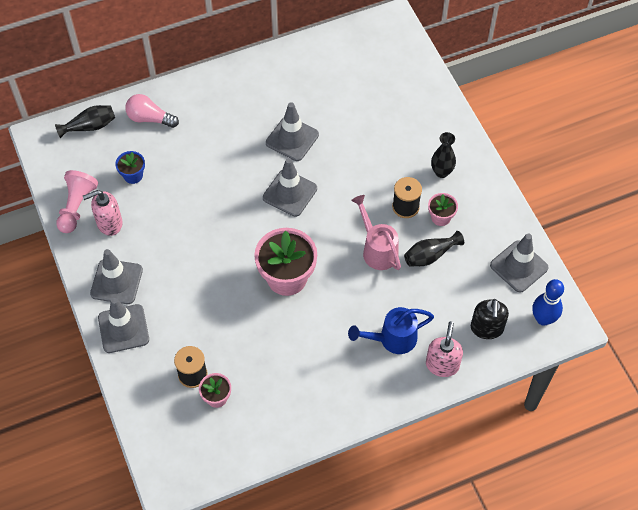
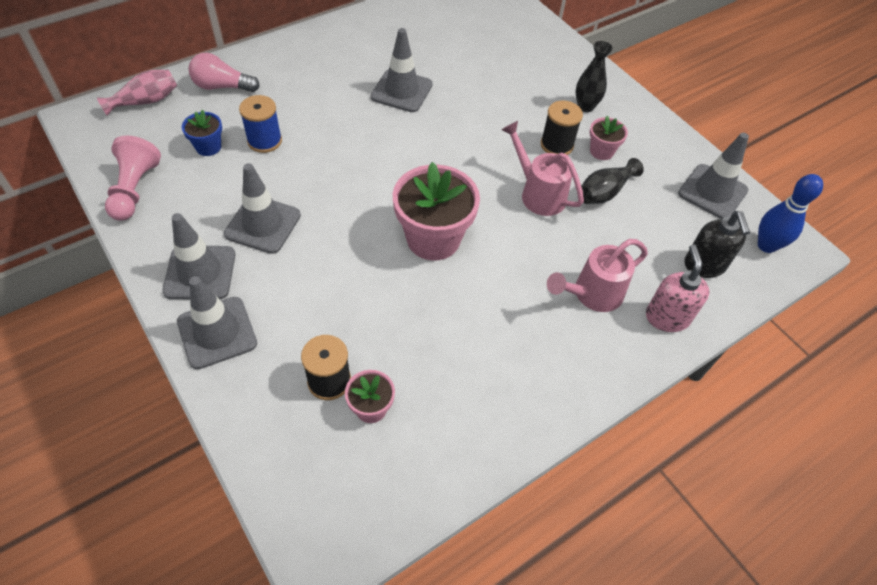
camera: 15 degrees left, 5 degrees down
black vase [55,105,115,138] -> pink vase [97,70,177,116]
pink soap dispenser [83,190,123,236] -> none
grey traffic cone [263,158,317,217] -> grey traffic cone moved to [224,163,301,254]
blue watering can [348,307,434,354] -> pink watering can [547,239,648,312]
none -> blue spool [239,95,282,153]

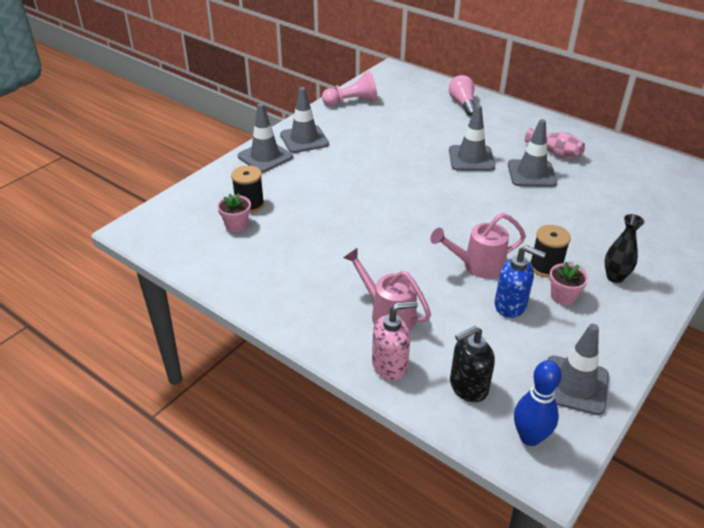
camera: 75 degrees right, 15 degrees down
pink vase [97,70,177,116] -> pink vase moved to [525,128,585,158]
blue flower pot [182,110,222,156] -> none
grey traffic cone [224,163,301,254] -> grey traffic cone moved to [449,105,495,171]
blue spool [239,95,282,153] -> none
pink flower pot [393,162,480,261] -> none
pink watering can [501,121,584,216] -> pink watering can turned 135 degrees counterclockwise [430,213,526,279]
black vase [581,158,644,204] -> blue soap dispenser [495,245,546,318]

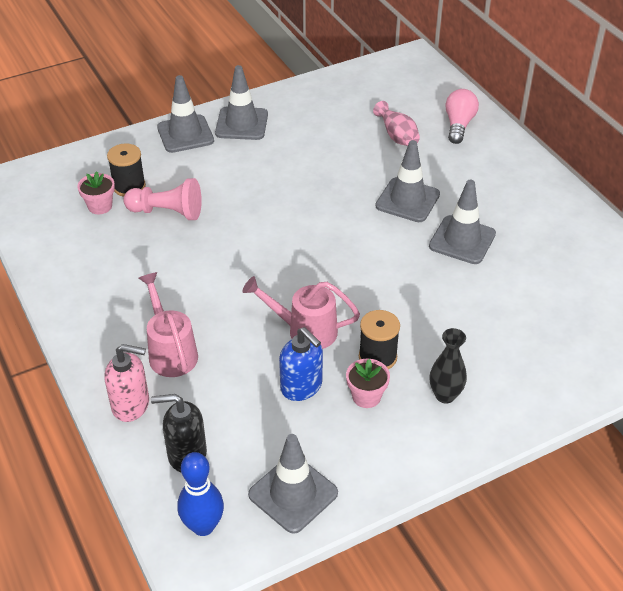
camera: 25 degrees right, 5 degrees up
pink pawn [322,71,377,106] -> pink pawn moved to [123,178,202,220]
pink vase [525,128,585,158] -> pink vase moved to [373,101,420,146]

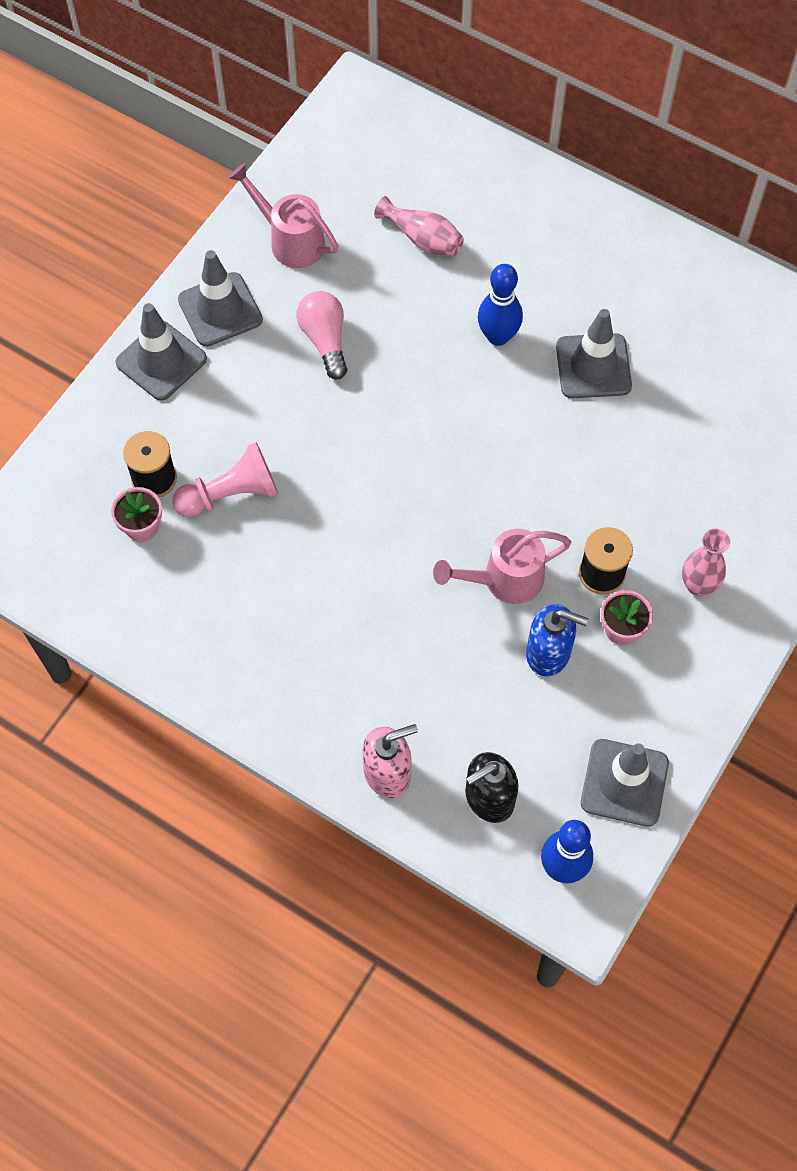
camera: 30 degrees left, 20 degrees up
pink watering can [139,272,198,377] -> pink watering can moved to [228,163,338,268]
grey traffic cone [376,140,440,222] -> blue bowling pin [478,264,523,346]
black vase [430,328,467,403] -> pink vase [682,529,730,596]
pink light bulb [445,89,479,144] -> pink light bulb moved to [296,291,347,379]

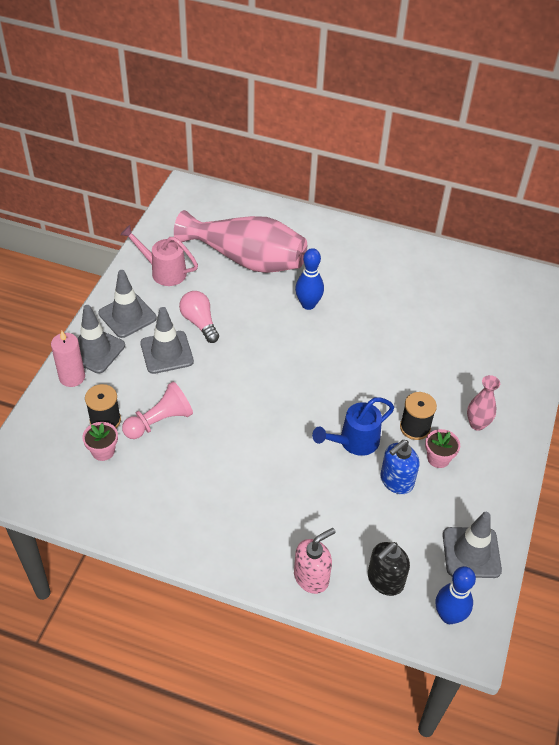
camera: 15 degrees left, 15 degrees down
pink vase [374,196,464,256] -> pink vase [174,210,307,273], size x2.21
pink watering can [433,529,571,604] -> blue watering can [312,397,394,456]
blue soap dispenser [526,604,588,676] -> blue soap dispenser turned 135 degrees clockwise [380,440,420,494]
grey traffic cone [556,309,632,398] -> grey traffic cone moved to [140,307,194,374]
none -> pink candle [51,331,85,387]

